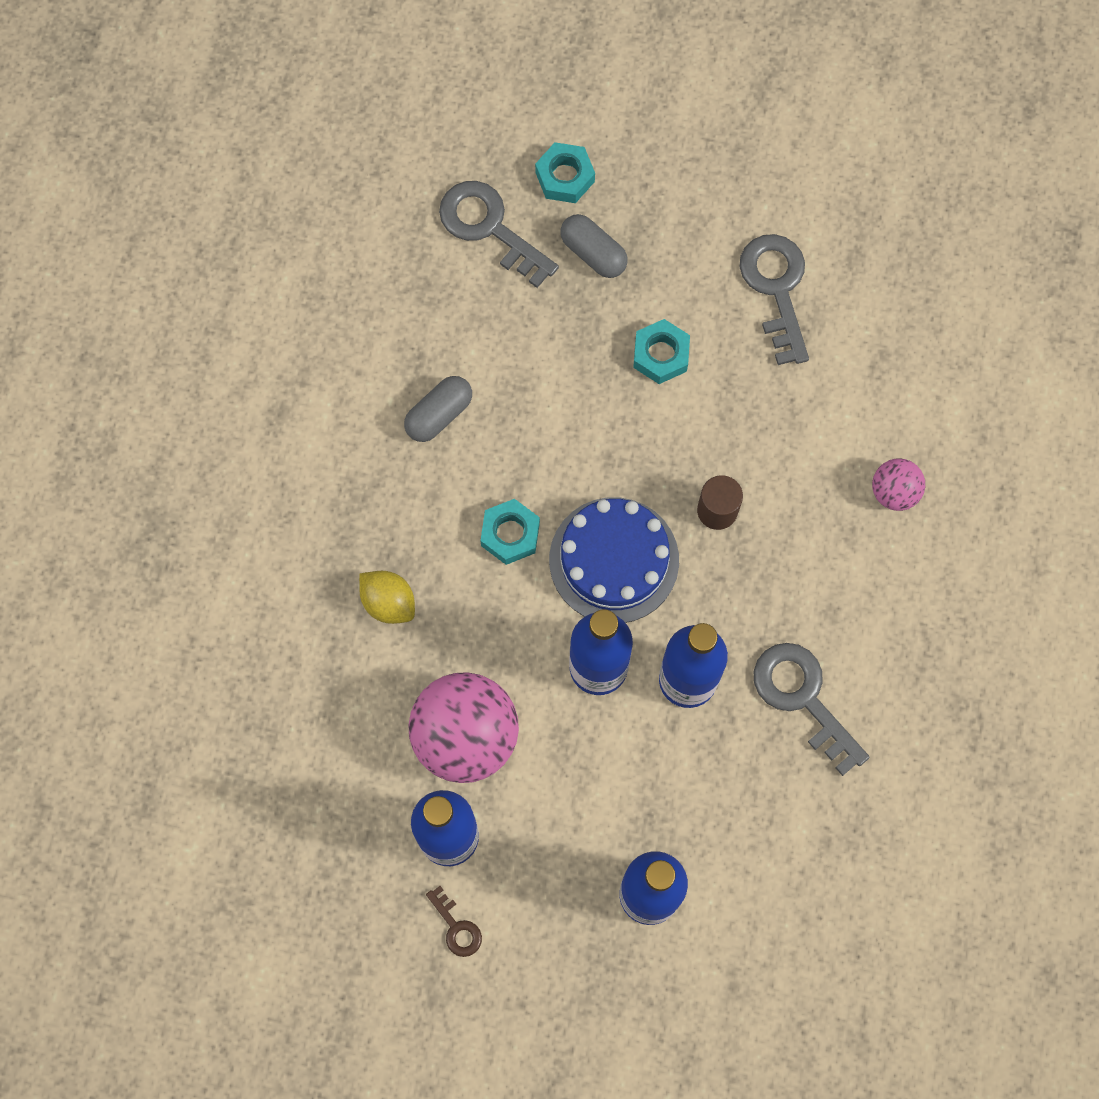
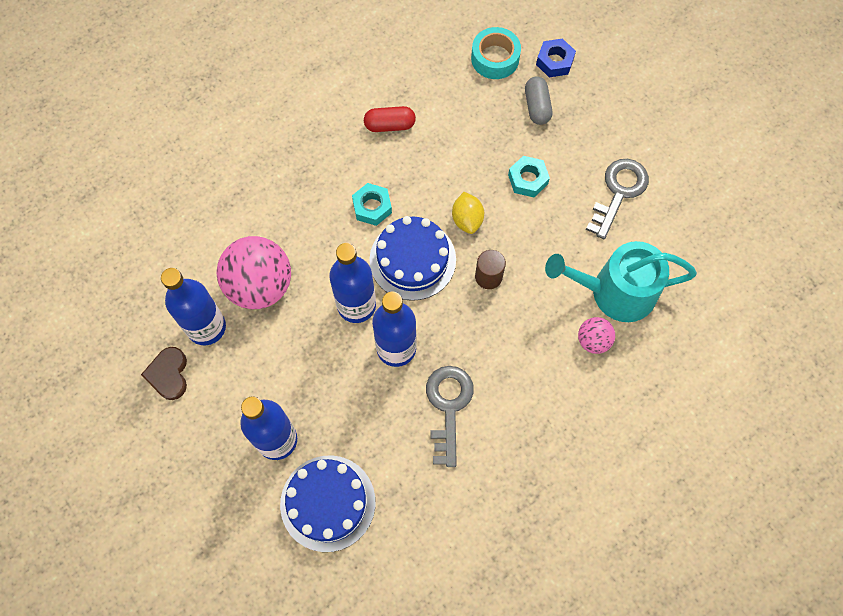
camera: 40 degrees right, 5 degrees down
yellow lemon [359,571,415,624] -> yellow lemon moved to [452,192,484,234]
grey capsule [404,376,472,442] -> red capsule [364,106,416,132]
brown key [426,886,482,957] -> brown heart [141,347,187,400]
grey key [439,181,559,288] -> turquoise tape [471,27,521,79]
turquoise nut [535,142,595,203] -> blue nut [536,38,576,78]
none -> blue cake [280,455,376,552]
none -> turquoise watering can [545,241,697,322]

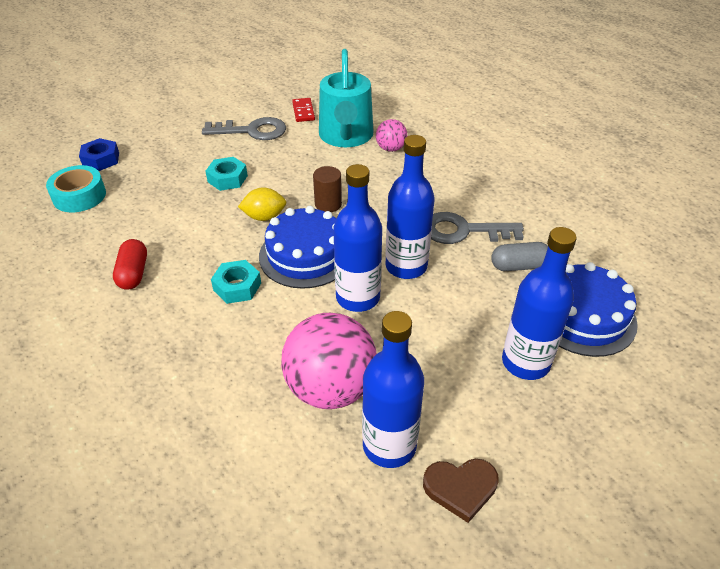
camera: 90 degrees left, 25 degrees down
grey capsule [525,76,552,125] -> grey capsule moved to [491,242,548,271]
grey key [586,159,649,239] -> grey key turned 150 degrees clockwise [202,117,286,140]
none -> red domino [292,98,315,122]

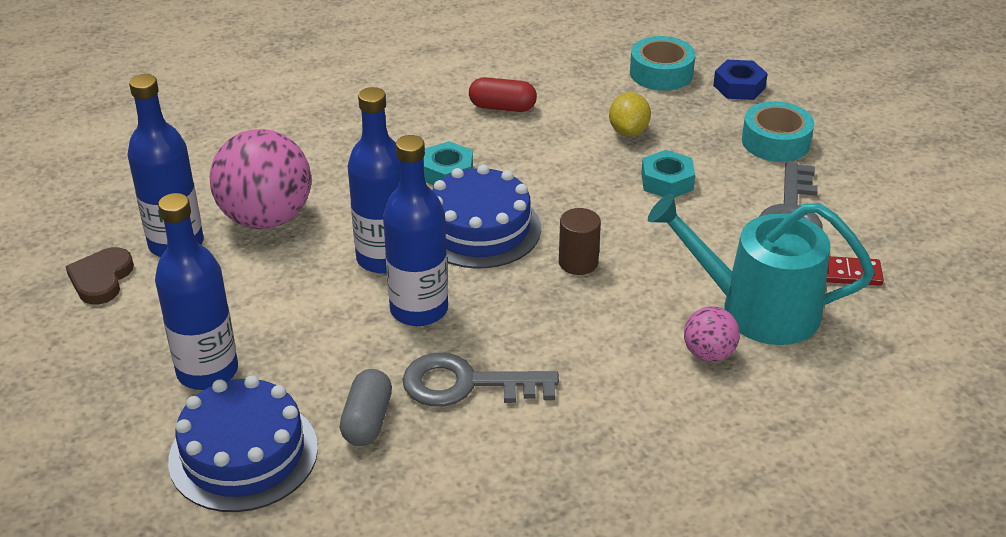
camera: 105 degrees right, 5 degrees down
yellow lemon [238,188,286,221] -> yellow lemon moved to [609,92,651,137]
grey key [431,212,524,244] -> grey key turned 105 degrees counterclockwise [402,353,559,407]
none -> turquoise tape [742,101,814,162]

